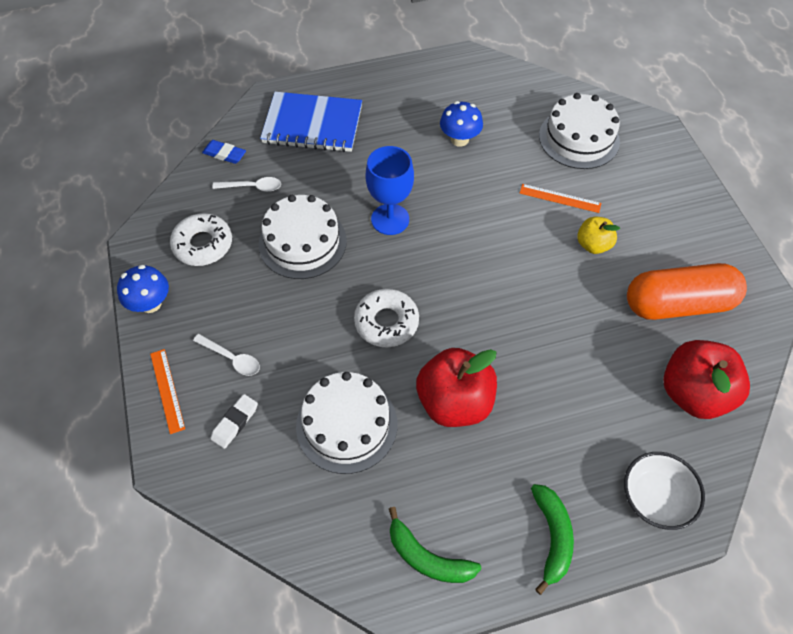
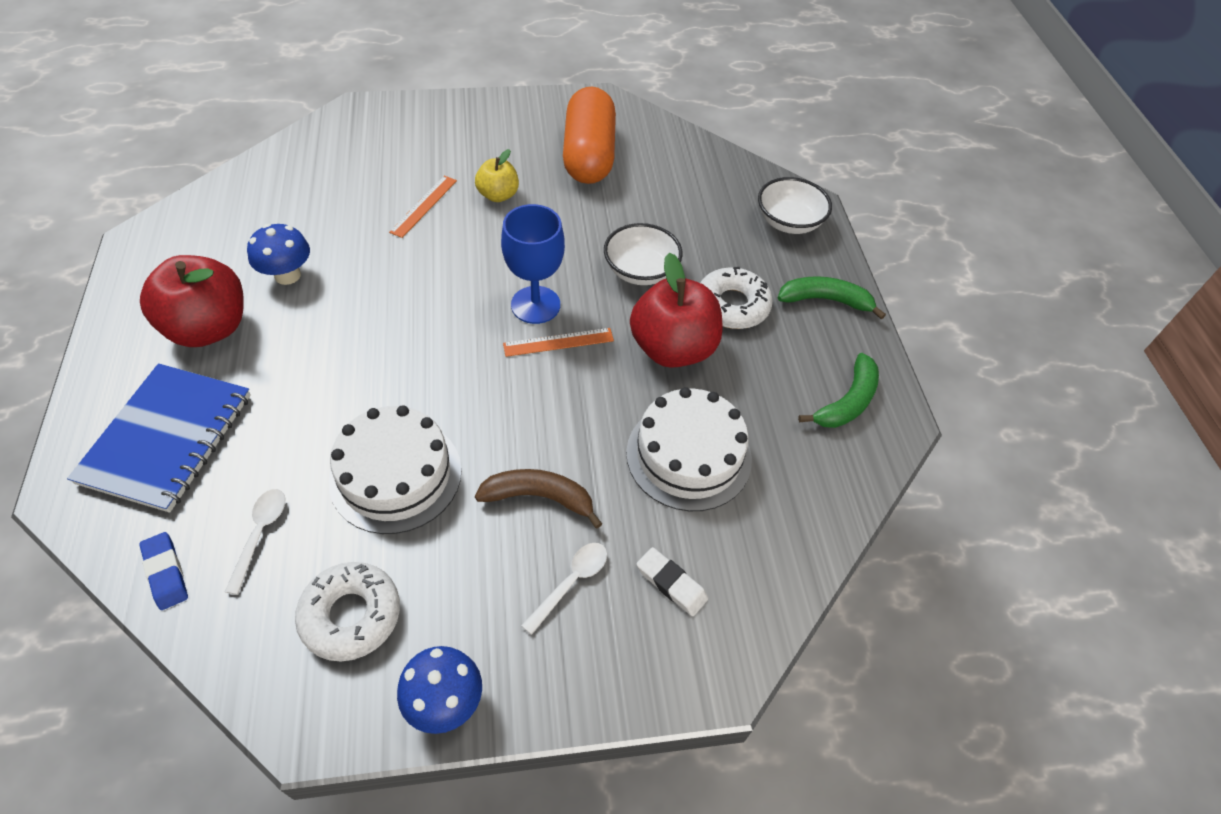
camera: 85 degrees left, 5 degrees down
orange ruler [150,349,185,434] -> orange ruler moved to [503,328,614,357]
blue eraser [202,140,246,164] -> blue eraser turned 60 degrees counterclockwise [139,532,188,610]
white donut [354,289,419,347] -> white donut moved to [700,267,773,329]
blue goblet [365,146,414,235] -> blue goblet moved to [501,204,565,324]
white cake [539,93,620,169] -> none
red apple [663,340,750,419] -> red apple moved to [140,255,244,347]
none -> brown banana [475,469,603,528]
none -> white bowl [604,223,682,285]

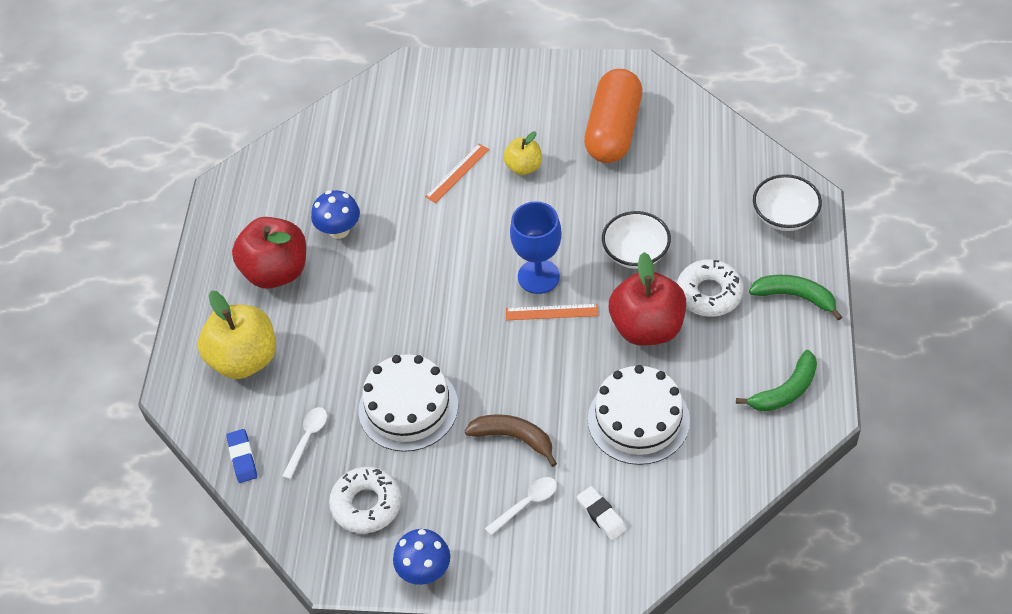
camera: 20 degrees right, 0 degrees up
blue notebook [67,363,251,513] -> yellow apple [198,291,276,379]

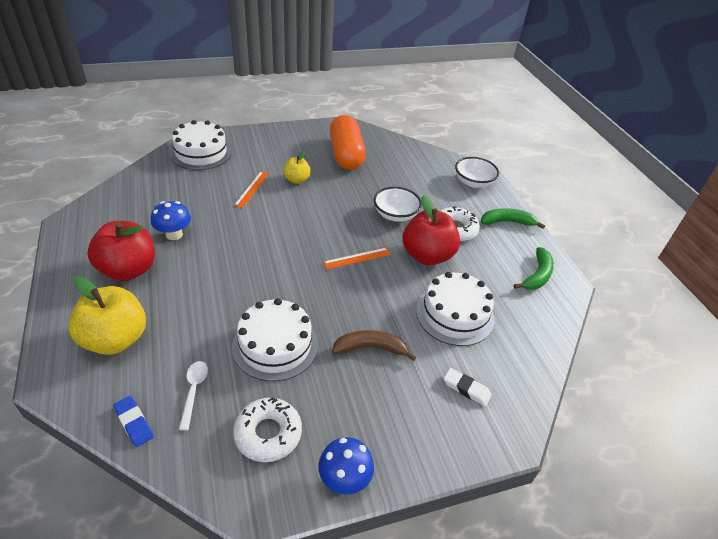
camera: 30 degrees left, 10 degrees down
white spoon [485,477,557,536] -> none
blue goblet [510,201,562,294] -> none
none -> white cake [170,120,232,170]

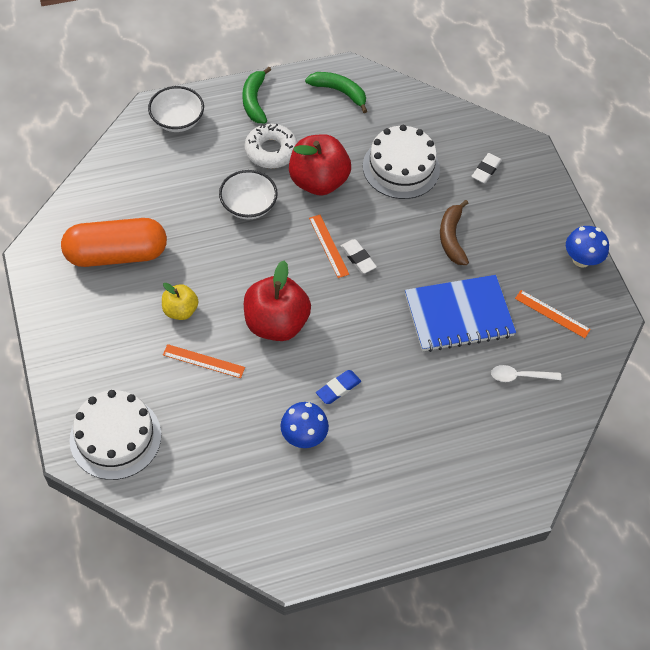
camera: 90 degrees left, 15 degrees up
yellow apple [68,276,146,355] -> none
red apple [87,221,155,281] -> red apple moved to [244,261,311,341]
blue eraser [113,396,154,447] -> blue eraser moved to [316,370,361,404]
white cake [232,298,318,382] -> blue notebook [405,275,516,352]
white donut [233,397,302,462] -> orange ruler [515,290,591,338]
none -> white eraser [341,239,377,274]

